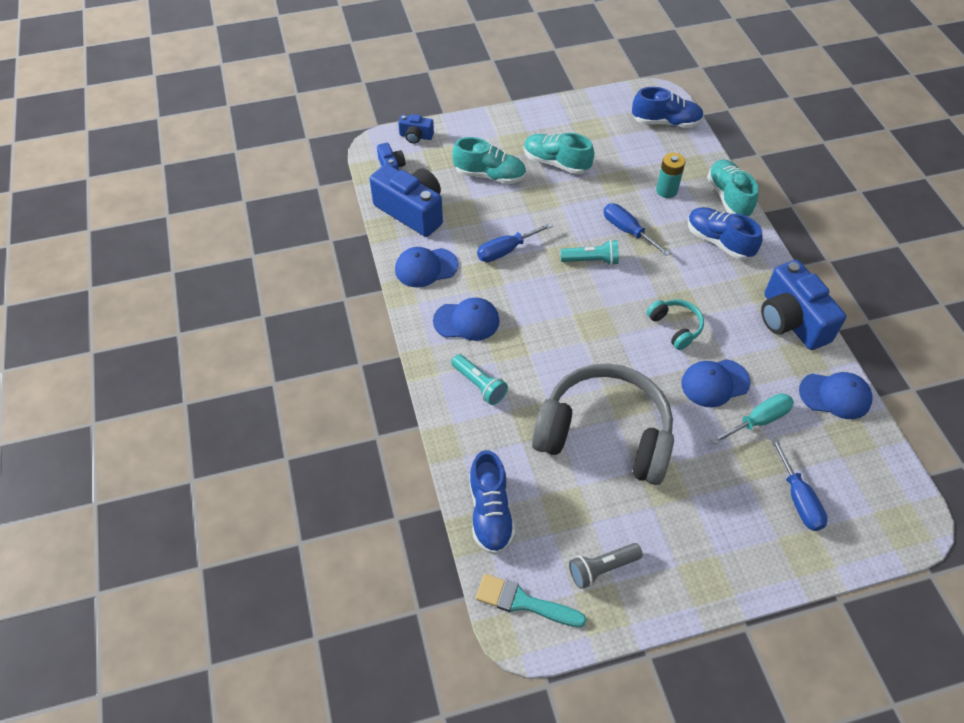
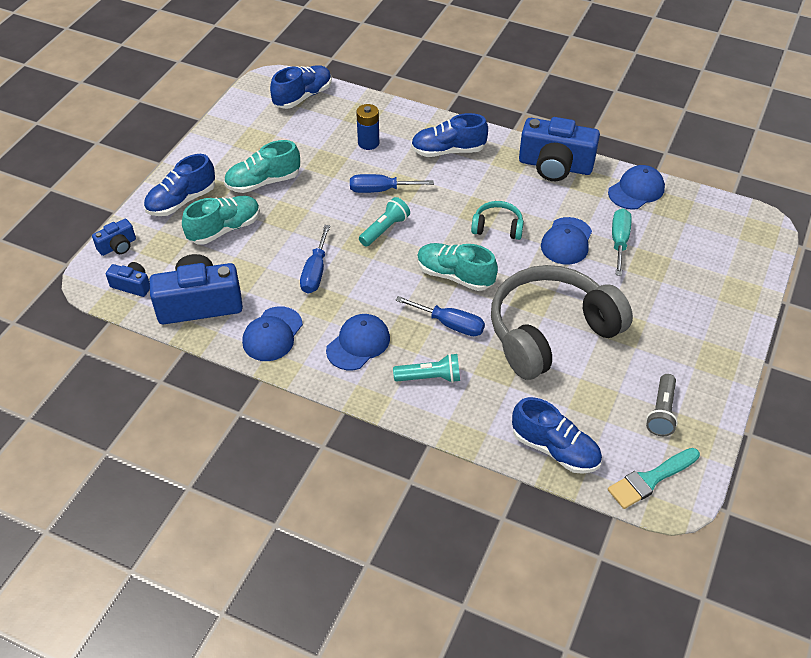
camera: 50 degrees left, 5 degrees down
turquoise battery [656,153,685,198] -> blue battery [356,104,379,150]
turquoise shoe [707,160,758,217] -> turquoise shoe moved to [417,243,498,291]
blue screwdriver [771,438,828,531] -> blue screwdriver moved to [395,296,485,336]
none -> blue shoe [144,154,215,216]

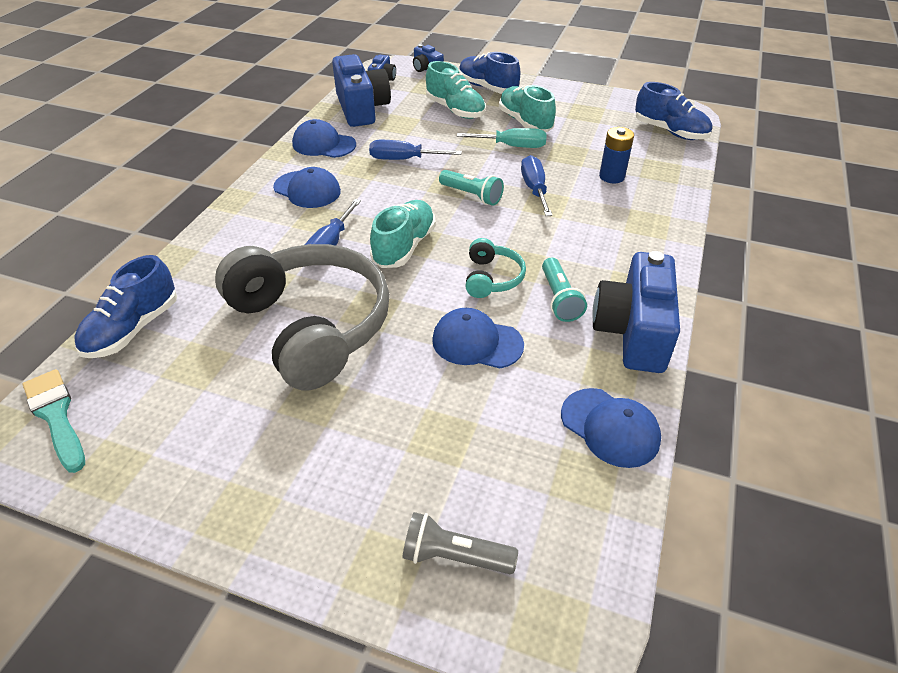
camera: 85 degrees right, 5 degrees down
turquoise flashlight [393,353,460,383] -> turquoise flashlight moved to [542,258,587,322]
blue shoe [411,113,488,157] -> none
turquoise screwdriver [612,208,632,276] -> turquoise screwdriver moved to [457,128,547,148]
grey flashlight [646,374,678,436] -> grey flashlight moved to [402,512,518,574]

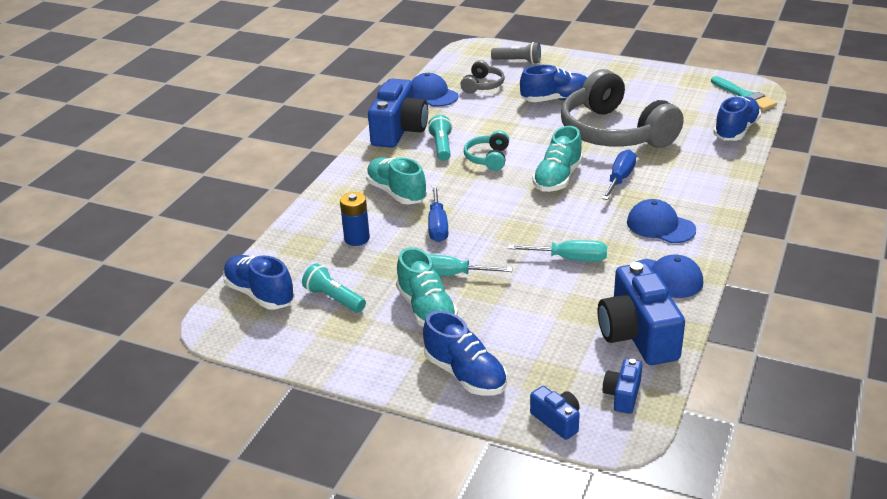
camera: 175 degrees left, 10 degrees down
blue screwdriver [369,140,462,160] -> turquoise screwdriver [508,240,607,262]
turquoise shoe [426,61,486,119] -> turquoise shoe moved to [366,157,427,205]
blue cap [432,308,524,368] -> none
turquoise flashlight [439,170,504,206] -> turquoise flashlight moved to [302,263,366,313]
none -> grey headphones [460,60,505,94]
none -> blue shoe [520,65,587,102]

